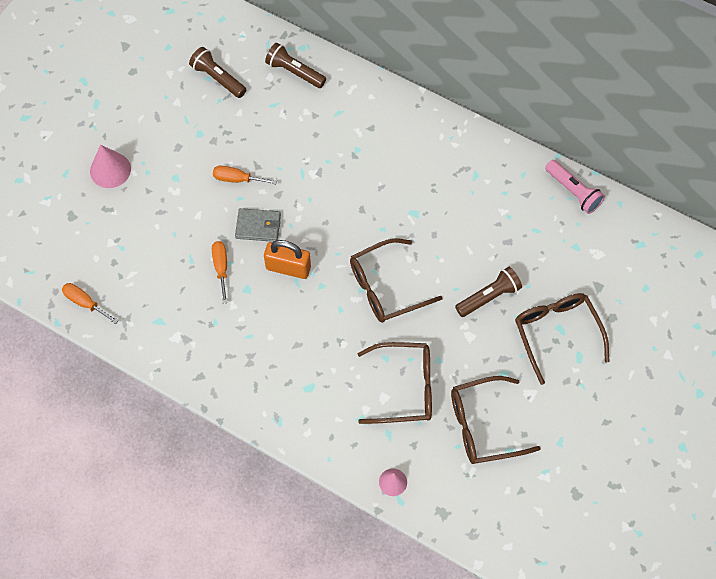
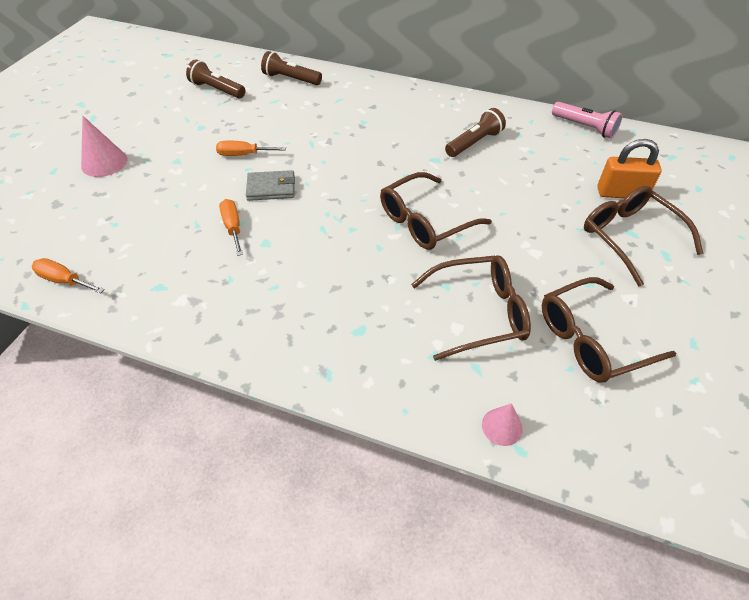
camera: 10 degrees left, 15 degrees down
orange padlock [264,240,311,279] -> orange padlock moved to [598,139,662,198]
brown flashlight [455,267,522,317] -> brown flashlight moved to [445,108,506,157]

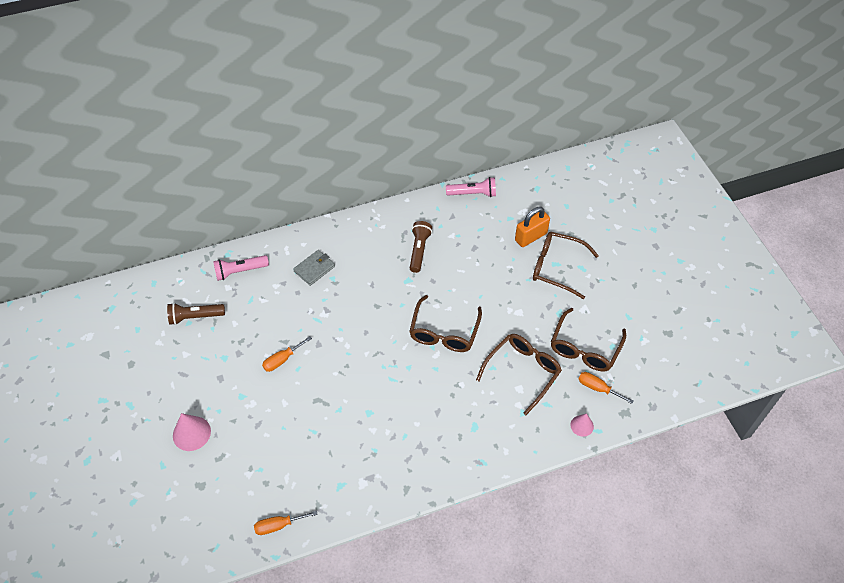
camera: 40 degrees left, 5 degrees up
orange screwdriver [219,199,243,256] -> orange screwdriver moved to [579,372,634,404]
grey wallet [246,170,295,201] -> grey wallet moved to [293,250,335,286]
brown flashlight [261,51,322,85] -> pink flashlight [213,255,269,281]

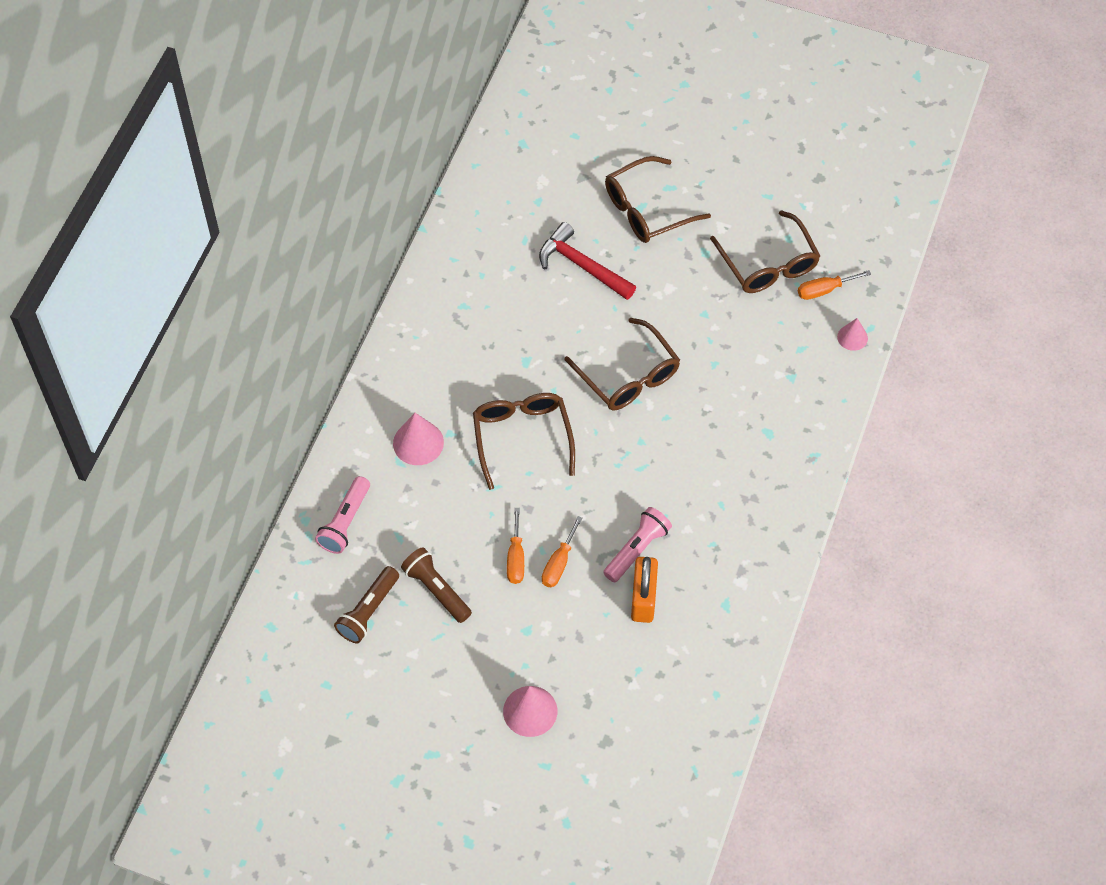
camera: 50 degrees left, 5 degrees up
orange screwdriver [254,511,318,535] -> orange screwdriver moved to [542,516,583,587]
grey wallet [293,250,335,286] -> pink cone [393,413,444,465]
brown flashlight [410,221,432,273] -> brown flashlight moved to [401,547,472,623]
pink flashlight [446,177,496,197] -> pink flashlight moved to [603,507,672,582]
brown glasses [476,334,562,415] -> brown glasses moved to [473,393,575,490]
orange padlock [515,207,550,247] -> orange padlock moved to [631,557,658,623]
none -> red hammer [539,222,636,300]

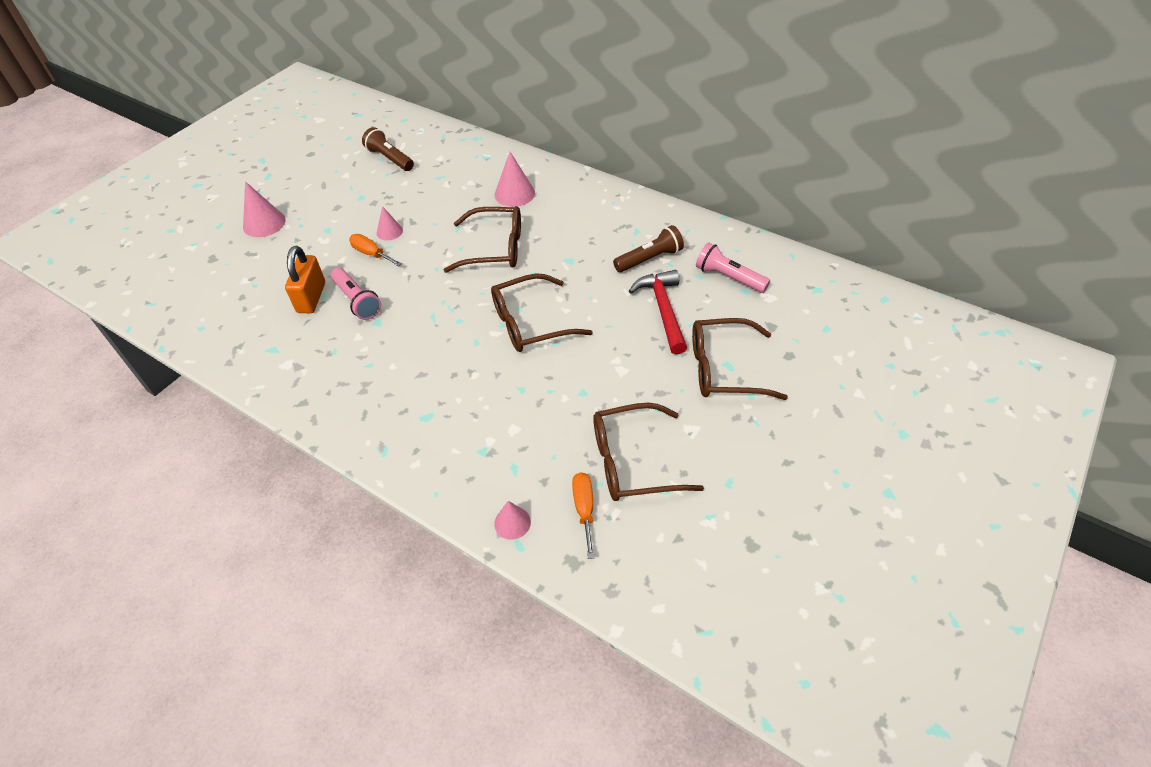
camera: 105 degrees right, 10 degrees down
pink flashlight [315,476,370,554] -> pink flashlight moved to [696,242,770,293]
brown flashlight [401,547,472,623] -> brown flashlight moved to [613,225,684,272]
orange screwdriver [507,508,524,584] -> pink cone [377,206,403,240]
red hammer [539,222,636,300] -> red hammer turned 60 degrees counterclockwise [629,270,687,354]
brown glasses [605,156,711,243] -> brown glasses turned 75 degrees counterclockwise [692,318,788,400]
orange padlock [631,557,658,623] -> orange padlock turned 75 degrees clockwise [285,246,325,313]

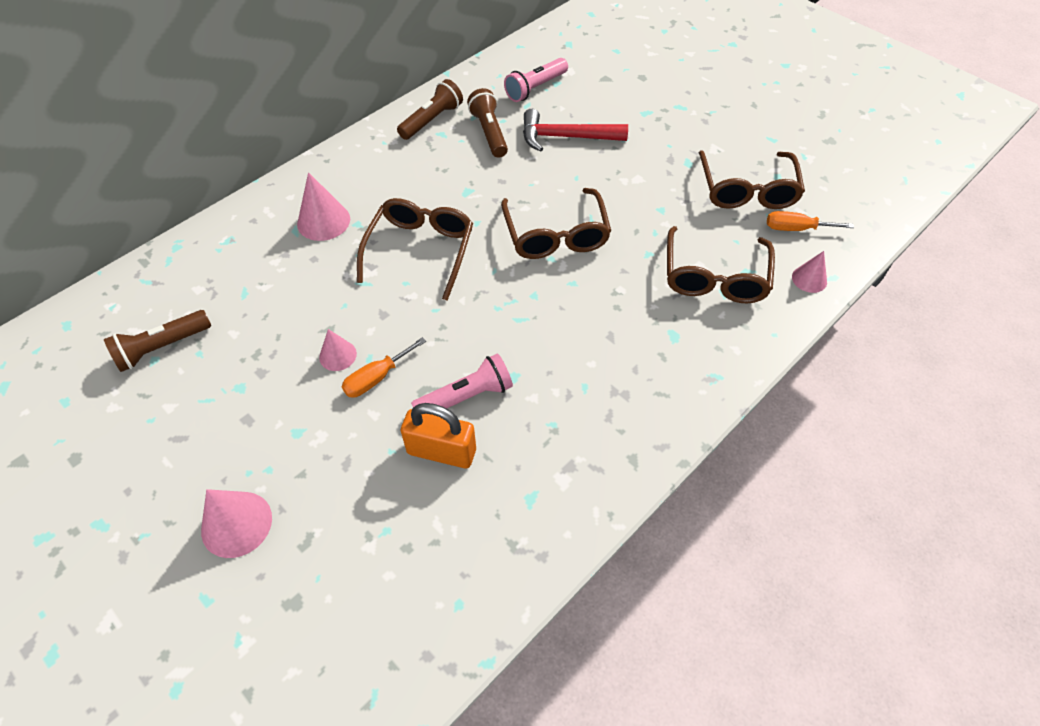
camera: 80 degrees left, 5 degrees up
brown glasses [692,318,788,400] -> brown glasses moved to [667,226,775,304]
none -> brown flashlight [397,79,463,140]

